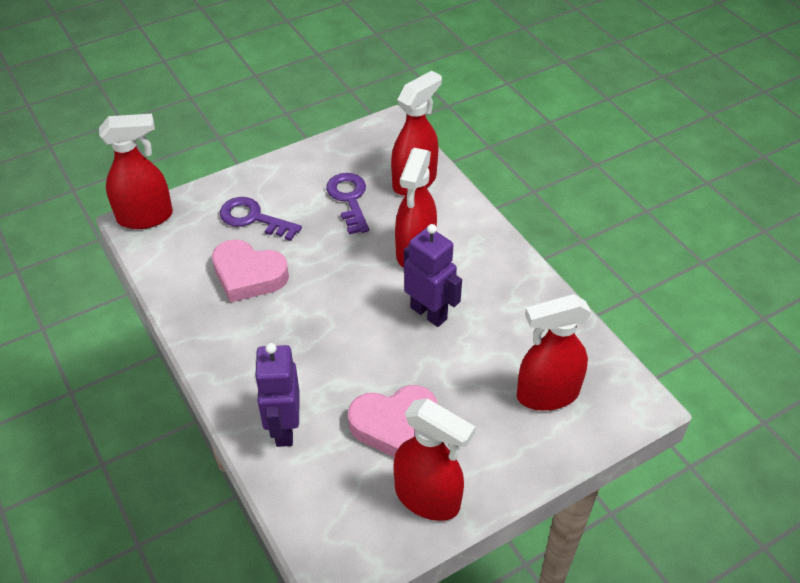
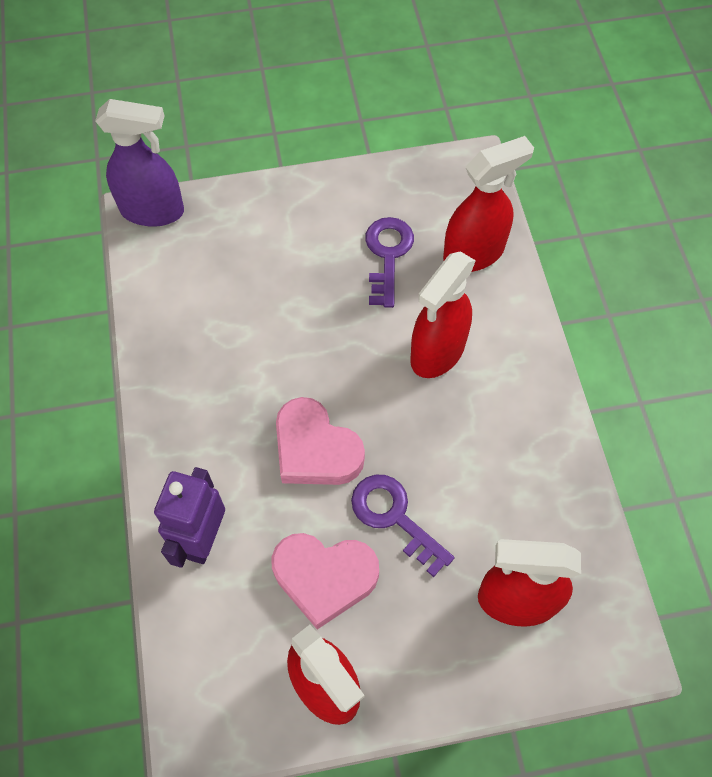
camera: 20 degrees right, 15 degrees up
red spray bottle [99,114,173,229] -> purple spray bottle [95,99,184,227]
pink heart [212,239,289,303] -> pink heart moved to [276,397,365,485]
purple key [220,197,302,241] -> purple key moved to [351,475,454,577]
purple robot [404,224,462,327] -> none

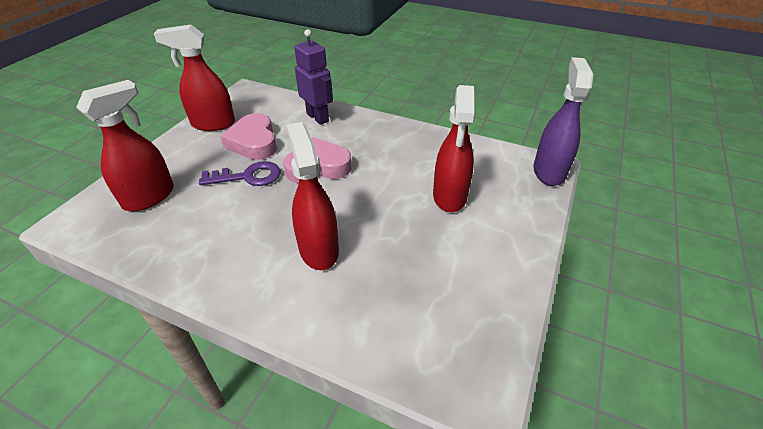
camera: 125 degrees right, 20 degrees down
purple spray bottle [95,99,184,227] -> purple spray bottle turned 150 degrees clockwise [533,57,594,186]
pink heart [271,533,379,629] -> pink heart turned 60 degrees counterclockwise [220,113,277,160]
purple key [365,217,414,308] -> none
red spray bottle [443,136,534,272] -> red spray bottle moved to [433,85,475,212]

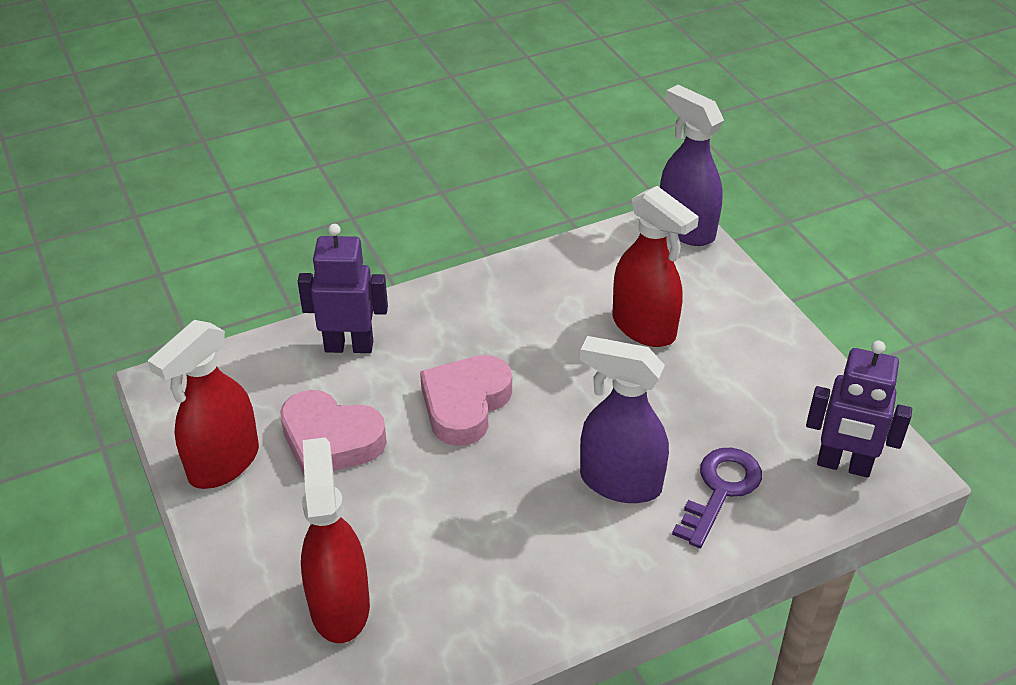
camera: 50 degrees left, 0 degrees up
purple key [199,161,281,186] -> purple key moved to [672,448,762,548]
red spray bottle [287,122,339,270] -> purple spray bottle [580,336,669,503]
none -> purple robot [806,341,912,477]

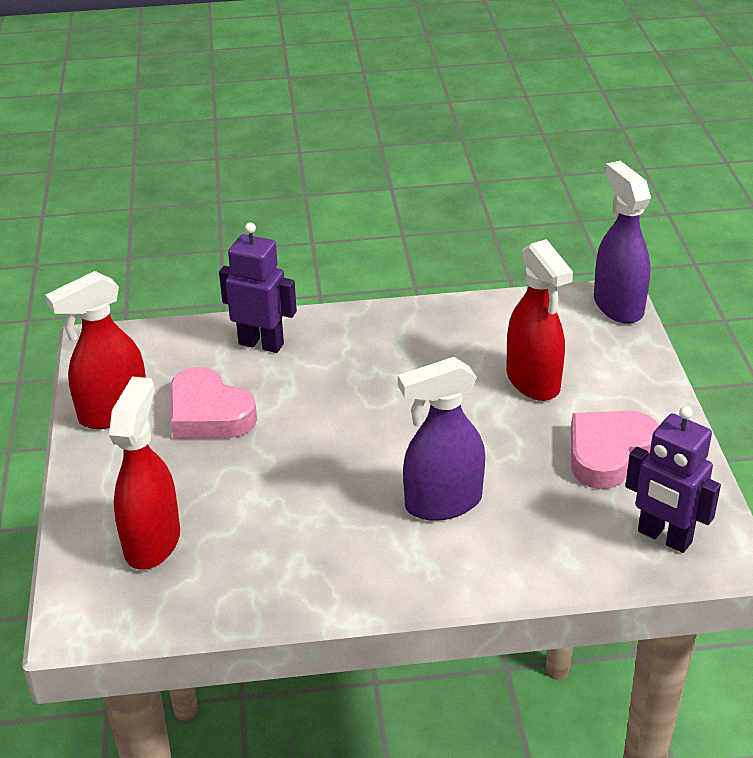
camera: 20 degrees right, 5 degrees down
pink heart [420,355,512,446] -> pink heart moved to [571,411,659,489]
purple spray bottle [580,336,669,503] -> purple spray bottle turned 60 degrees counterclockwise [398,357,485,521]
purple key [672,448,762,548] -> none

